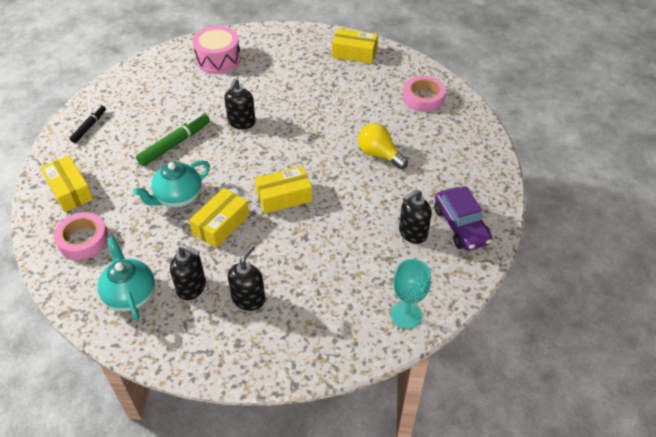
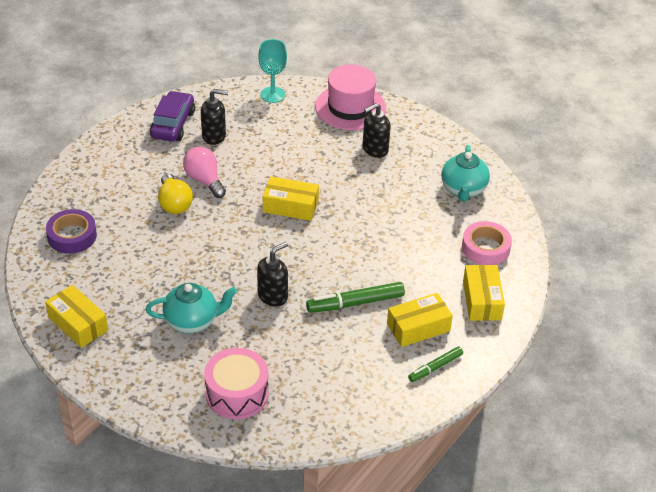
camera: 150 degrees left, 5 degrees down
black marker [70,105,106,143] -> green marker [408,346,463,382]
turquoise teapot [133,160,210,208] -> turquoise teapot moved to [146,283,237,333]
black soap dispenser [170,245,206,300] -> none
yellow box [189,188,249,248] -> yellow box moved to [387,293,453,347]
pink tape [403,76,446,112] -> purple tape [46,209,97,254]
none -> pink light bulb [183,147,226,198]
none -> pink hat [315,64,386,130]

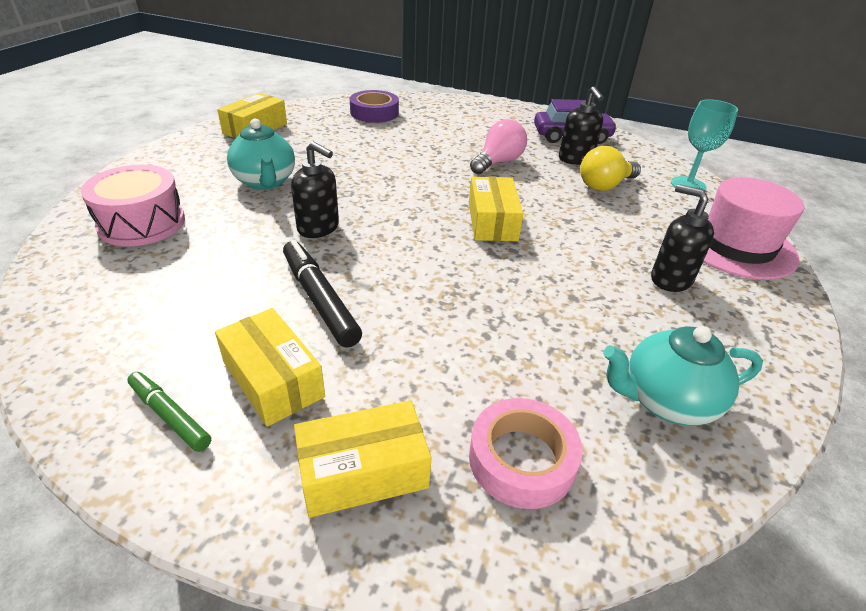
camera: 75 degrees right, 5 degrees down
yellow light bulb [158,173,193,214] -> yellow light bulb moved to [580,146,641,191]
green marker [306,282,405,313] -> black marker [283,240,362,348]

